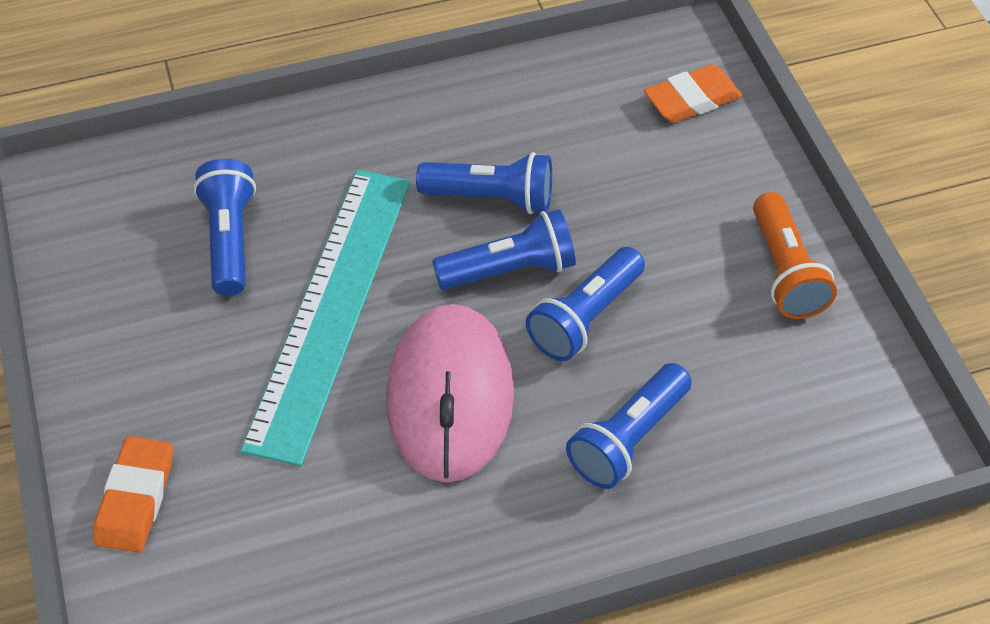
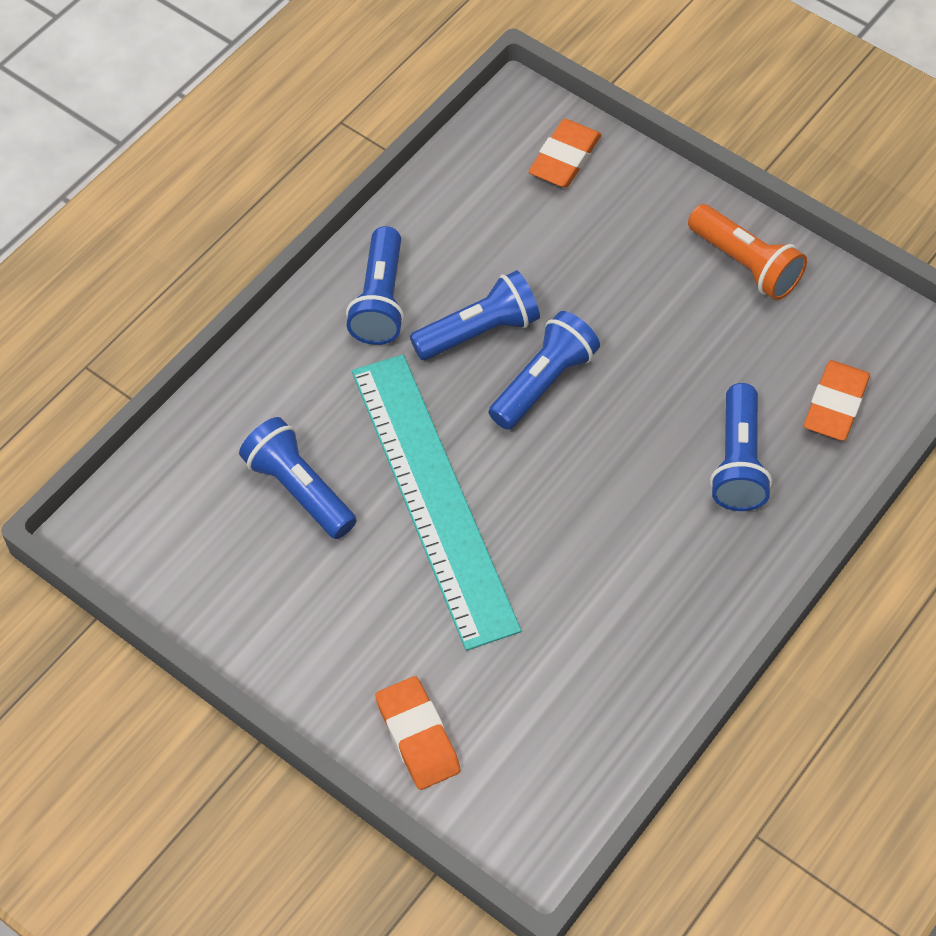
camera: 35 degrees left, 5 degrees up
pink mouse [386,304,514,482] -> none
blue flashlight [526,247,645,361] -> blue flashlight moved to [346,226,404,345]
none -> orange eraser [804,360,870,441]

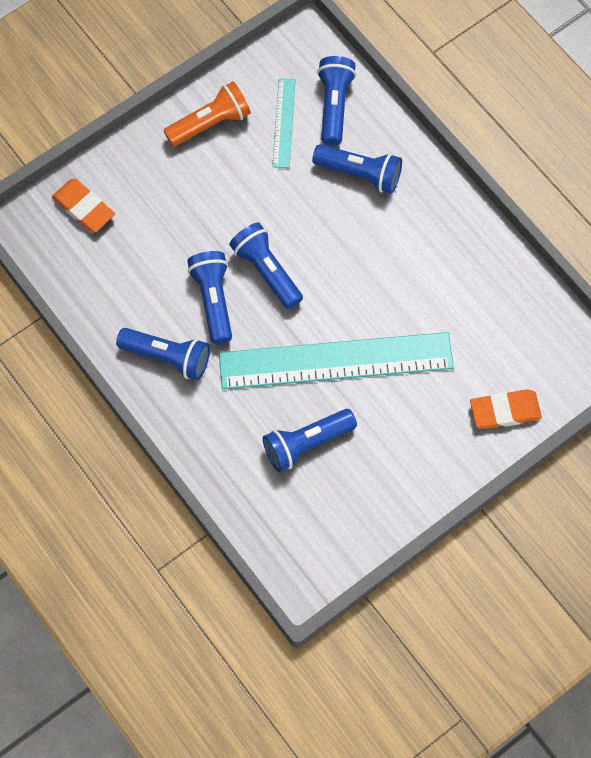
camera: 75 degrees left, 10 degrees up
orange eraser [804,360,870,441] -> blue flashlight [317,56,356,146]
none -> turquoise ruler [272,78,296,168]

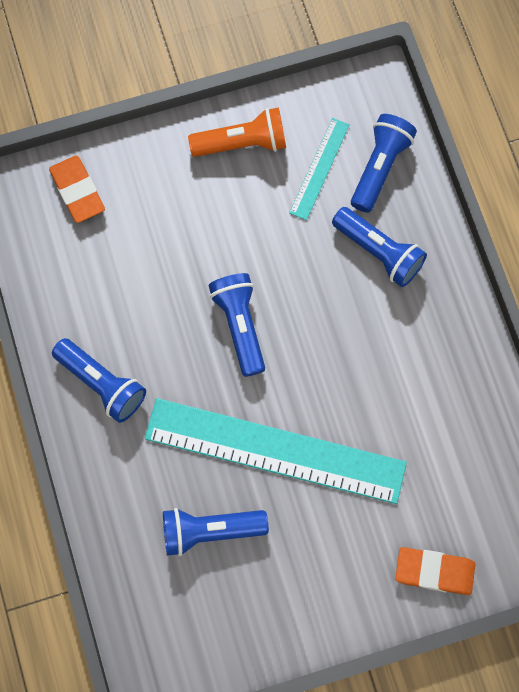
camera: 20 degrees right, 5 degrees up
blue flashlight [187,251,232,344] -> none

